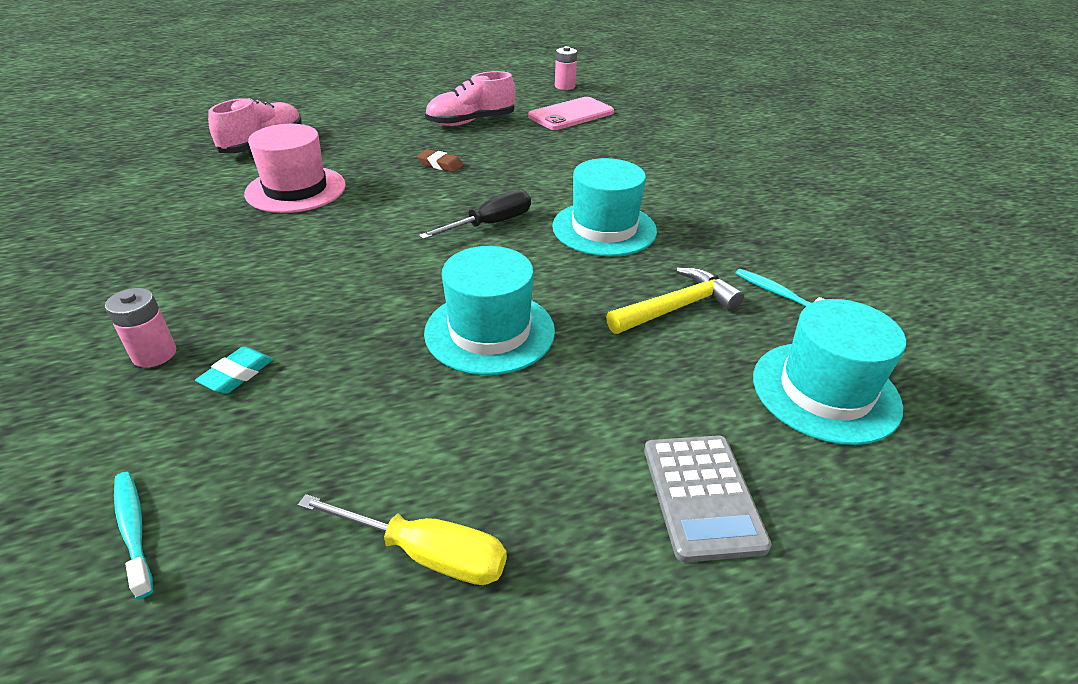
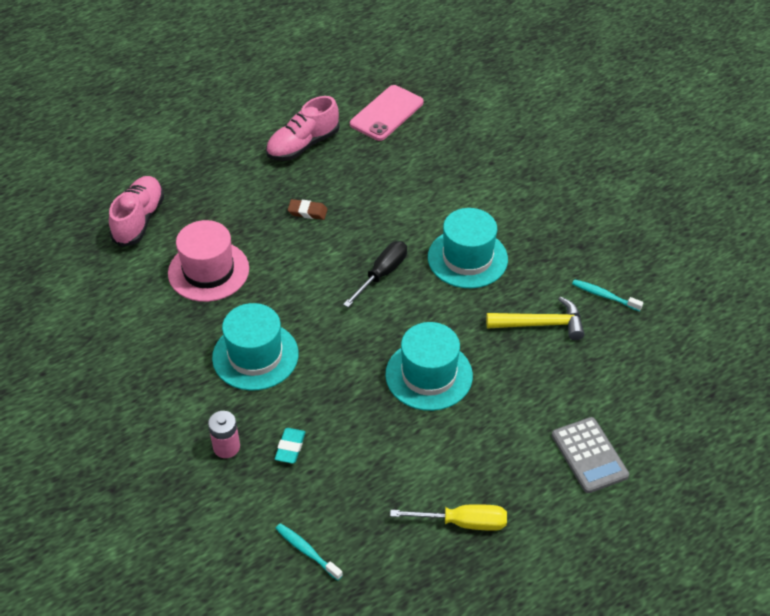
camera: 15 degrees left, 10 degrees up
pink battery [555,46,577,90] -> none
yellow hammer [606,267,744,334] -> yellow hammer turned 45 degrees clockwise [486,296,584,340]
turquoise hat [753,299,906,445] -> turquoise hat moved to [212,303,299,391]

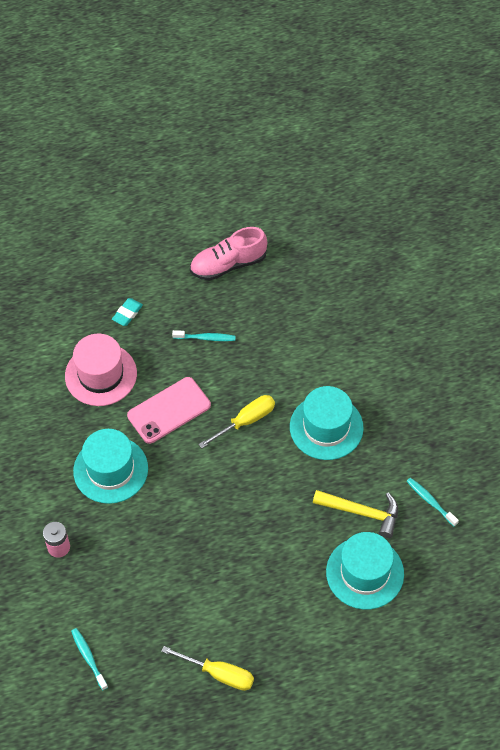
camera: 20 degrees right, 10 degrees up
pink shoe [109,176,164,247] -> none
turquoise eraser [275,428,305,464] -> turquoise eraser moved to [112,298,143,326]
brown eraser [288,199,328,220] -> turquoise toothbrush [172,330,236,341]
black screwdriver [343,241,407,307] -> yellow screwdriver [198,395,275,448]
pink phone [350,85,424,141] -> pink phone moved to [127,377,211,444]
turquoise hat [385,322,473,411] -> turquoise hat moved to [326,532,404,610]
grey calculator [552,417,629,493] -> none

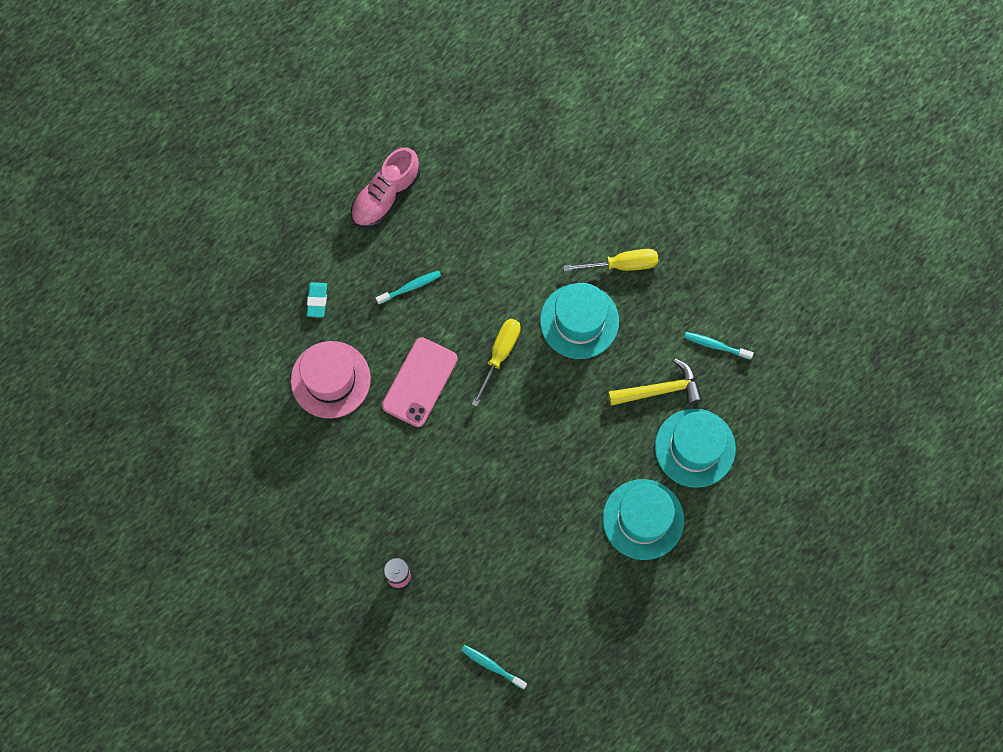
camera: 30 degrees left, 15 degrees up
turquoise hat [73,429,148,504] -> turquoise hat moved to [603,479,684,560]
yellow screwdriver [161,646,254,691] -> yellow screwdriver moved to [563,249,658,271]

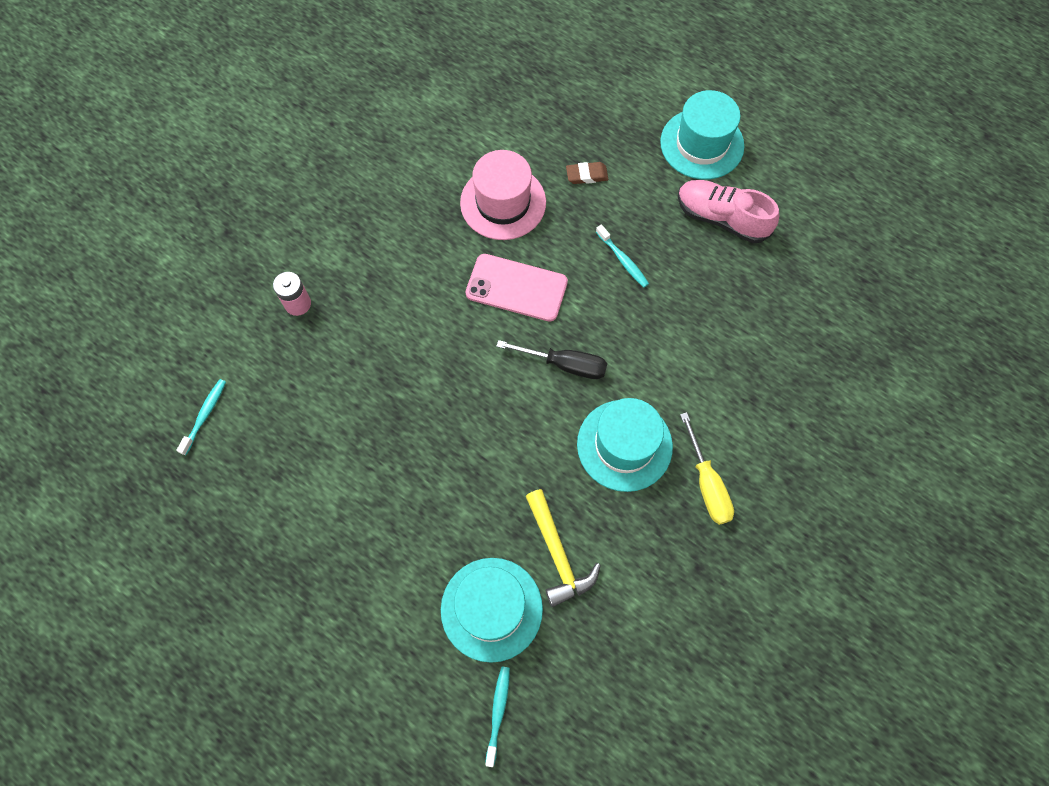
camera: 80 degrees right, 5 degrees down
turquoise eraser [307,282,327,317] -> brown eraser [566,162,609,184]
yellow screwdriver [472,319,521,407] -> black screwdriver [496,340,607,379]
turquoise hat [603,479,684,560] -> turquoise hat moved to [660,90,744,180]
turquoise toothbrush [684,332,754,360] -> turquoise toothbrush moved to [485,666,510,767]

